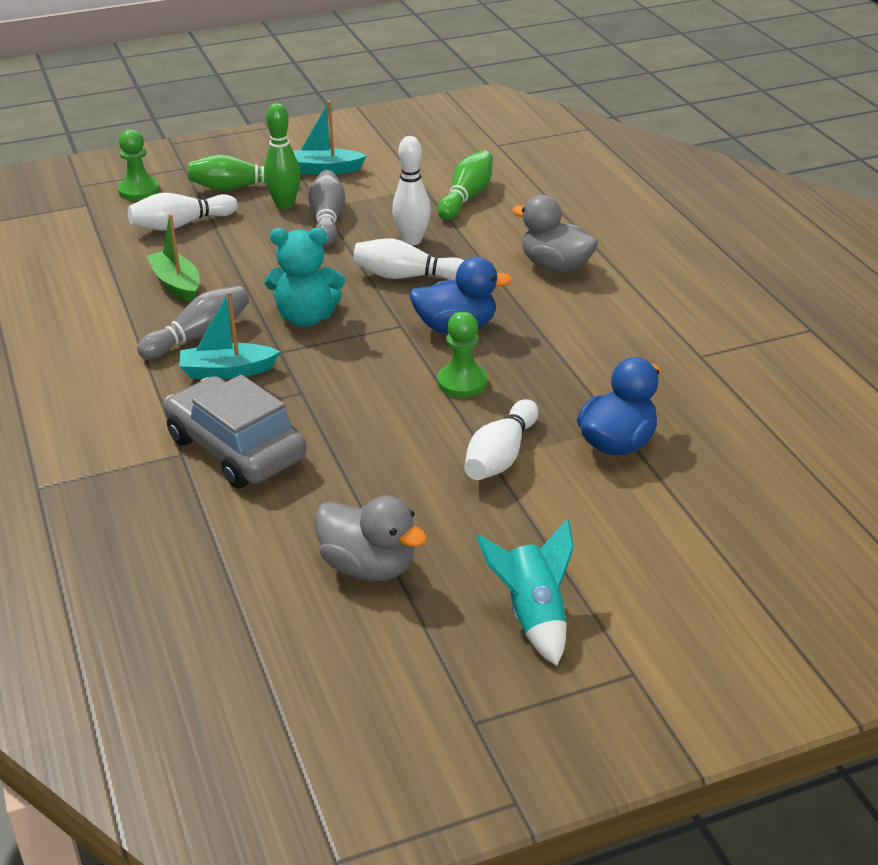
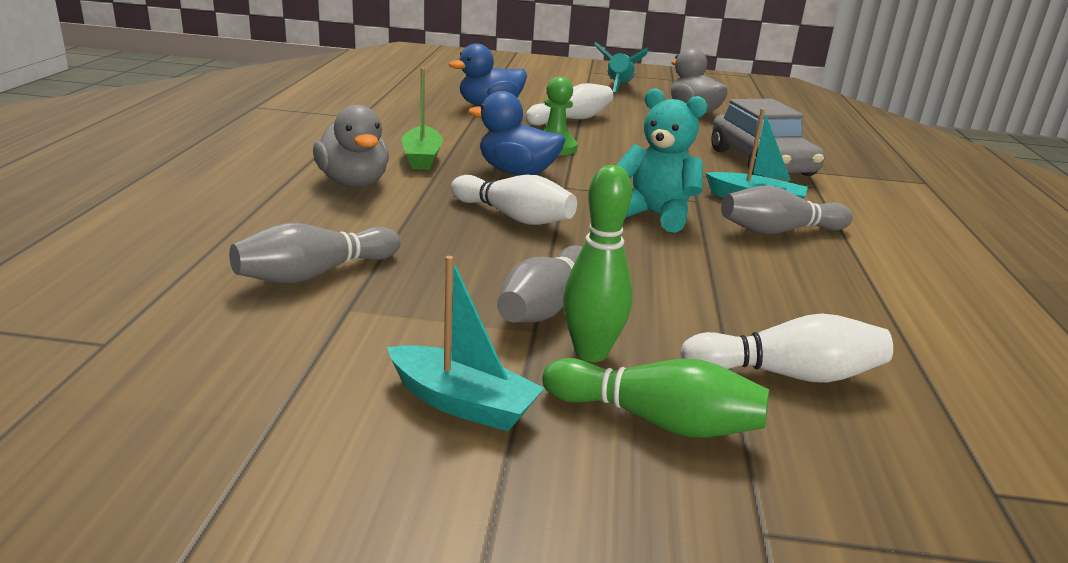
camera: 155 degrees left, 10 degrees down
green pawn [118,129,160,201] -> none
green boat [147,214,200,302] -> green boat moved to [402,68,443,170]
white bowling pin [392,136,431,245] -> none
green bowling pin [438,150,493,220] -> grey bowling pin [229,223,401,283]

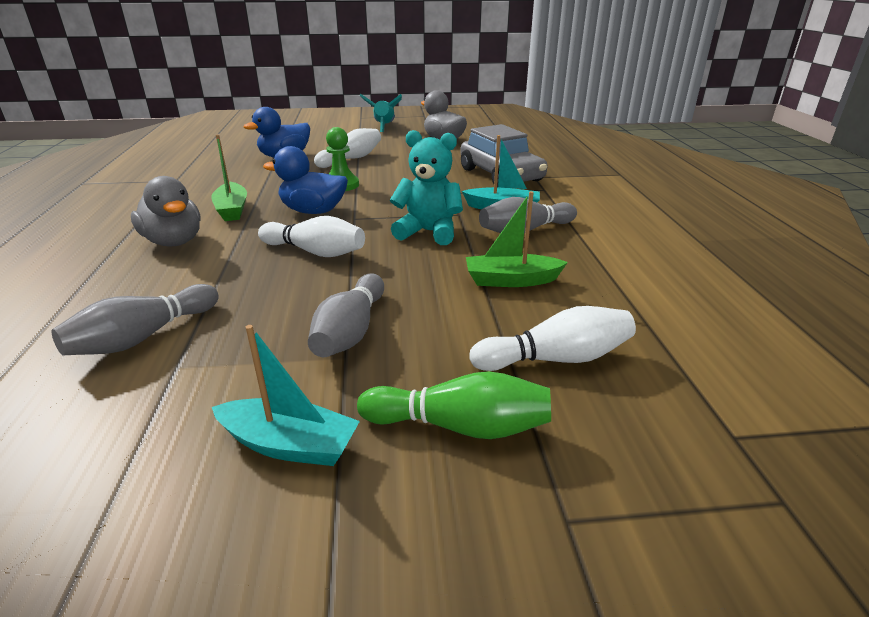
camera: 10 degrees left, 5 degrees up
green bowling pin [563,165,633,362] -> none
none -> green boat [466,191,568,287]

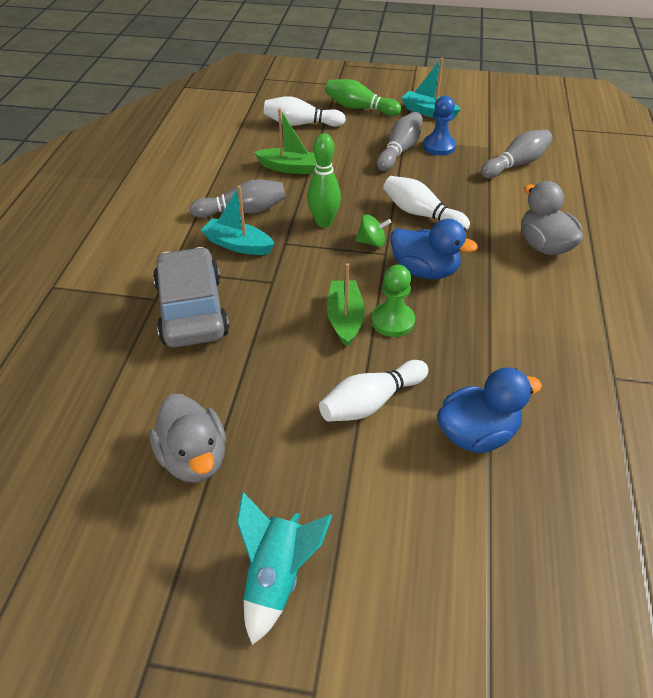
camera: 165 degrees left, 15 degrees up
green boat [211,135,247,221] -> green boat moved to [327,263,365,347]
turquoise teddy bear [390,130,463,245] -> green bowling pin [307,133,341,228]
none -> green spinning top [356,214,391,247]
none -> blue pawn [423,96,456,156]

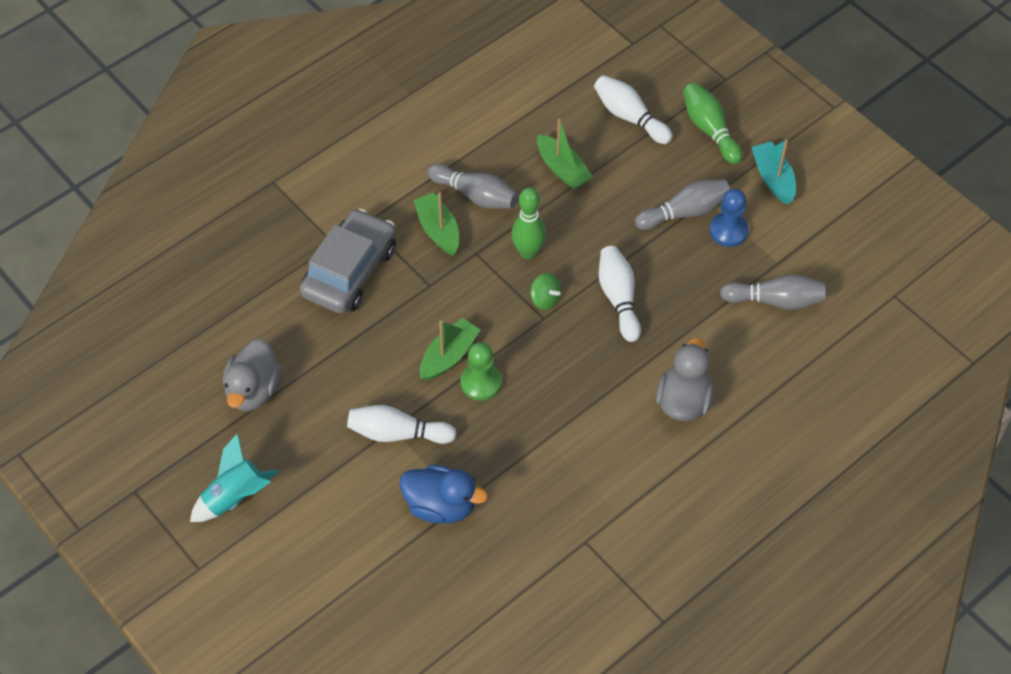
camera: 40 degrees right, 10 degrees up
turquoise boat [200,186,274,255] -> green boat [413,192,459,256]
blue duck [390,219,478,279] -> none

